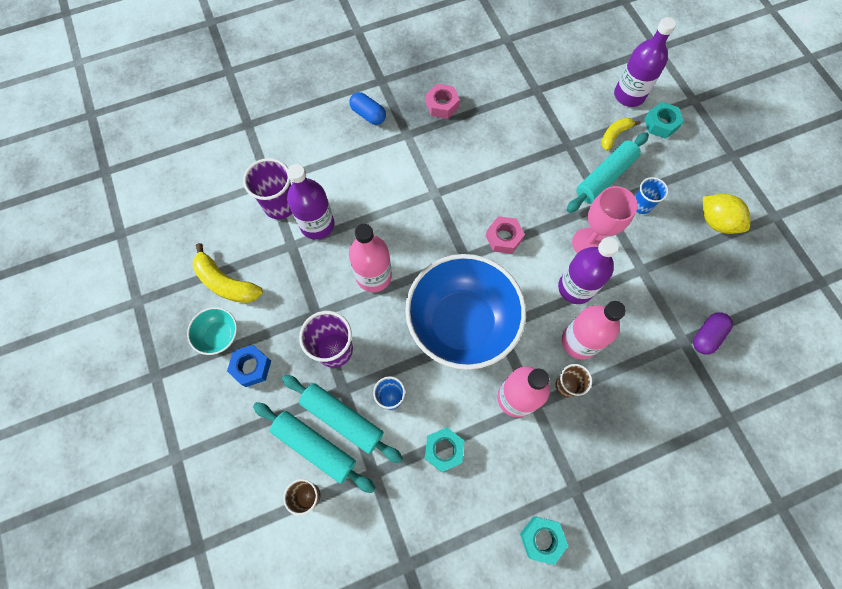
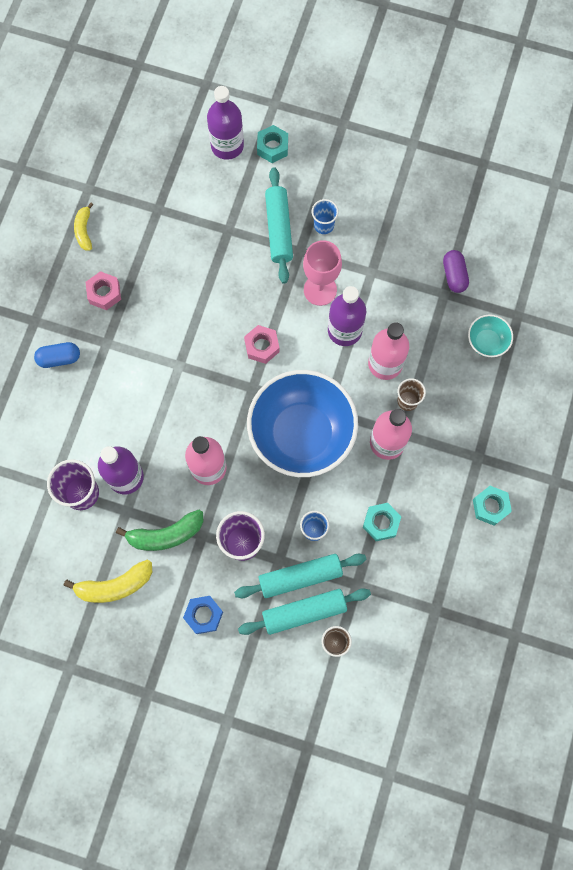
camera: 50 degrees left, 5 degrees up
turquoise bowl [187,307,237,355] -> turquoise bowl moved to [468,315,513,357]
yellow banana [601,118,641,151] -> yellow banana moved to [74,203,93,251]
yellow lemon [703,194,750,234] -> none
none -> green banana [116,510,203,551]

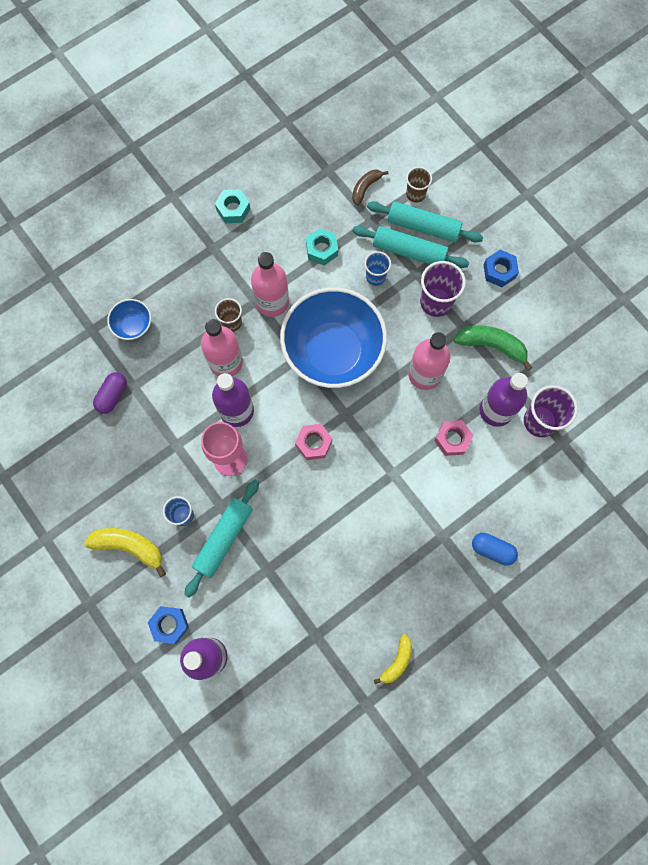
camera: 145 degrees left, 0 degrees up
yellow banana [64,560,152,603] -> yellow banana moved to [84,528,166,577]
pink nut [86,271,121,310] -> pink nut moved to [434,420,473,456]
turquoise nut [257,125,288,163] -> blue nut [148,606,189,644]
turquoise bowl [468,315,513,357] -> blue bowl [107,299,151,340]
none -> brown banana [352,170,388,206]

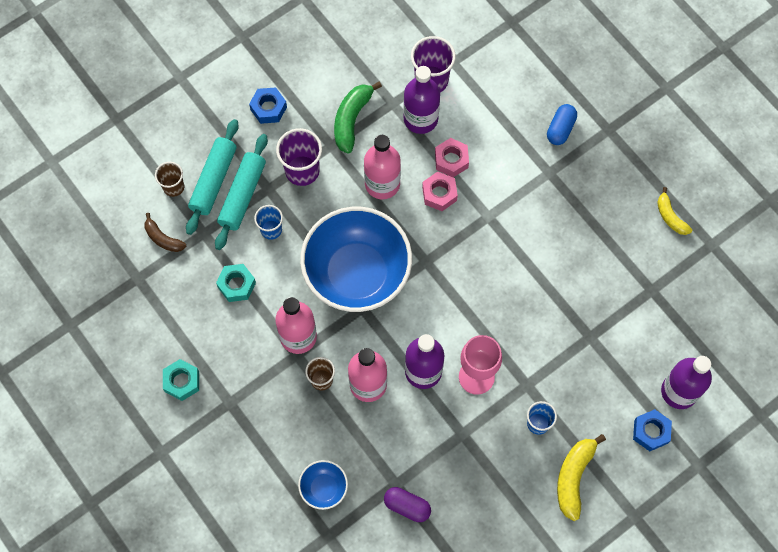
camera: 90 degrees left, 5 degrees down
turquoise rolling pin [185,480,259,598] -> none
pink nut [295,424,332,460] -> pink nut moved to [422,172,458,211]
yellow banana [374,634,412,684] -> yellow banana turned 150 degrees counterclockwise [657,187,692,235]

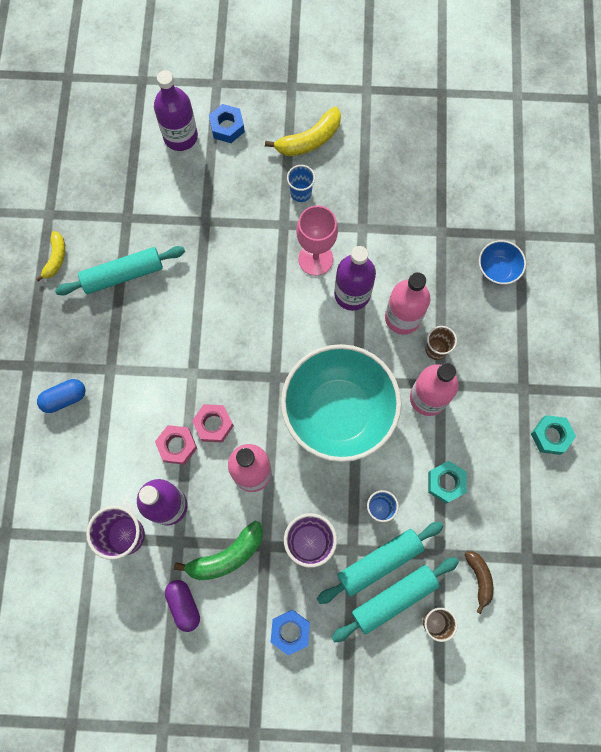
camera: 140 degrees left, 5 degrees up
blue bowl [300,207,412,312] -> turquoise bowl [281,344,401,462]
purple capsule [384,487,431,522] -> purple capsule moved to [165,580,200,632]
none -> turquoise rolling pin [55,246,185,295]

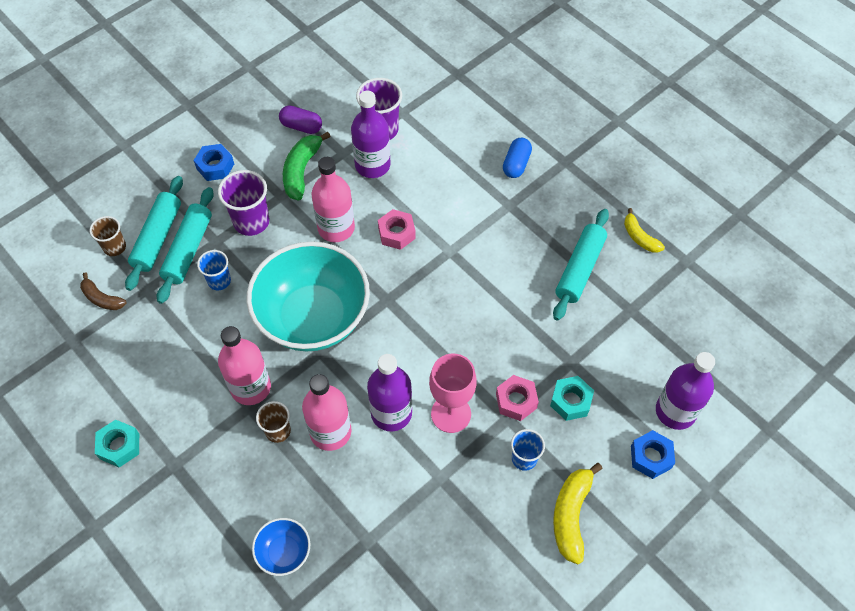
camera: 135 degrees right, 15 degrees down
pink nut [155,425,197,465] -> pink nut moved to [496,375,539,421]
turquoise nut [428,461,467,503] -> turquoise nut moved to [550,376,594,421]

